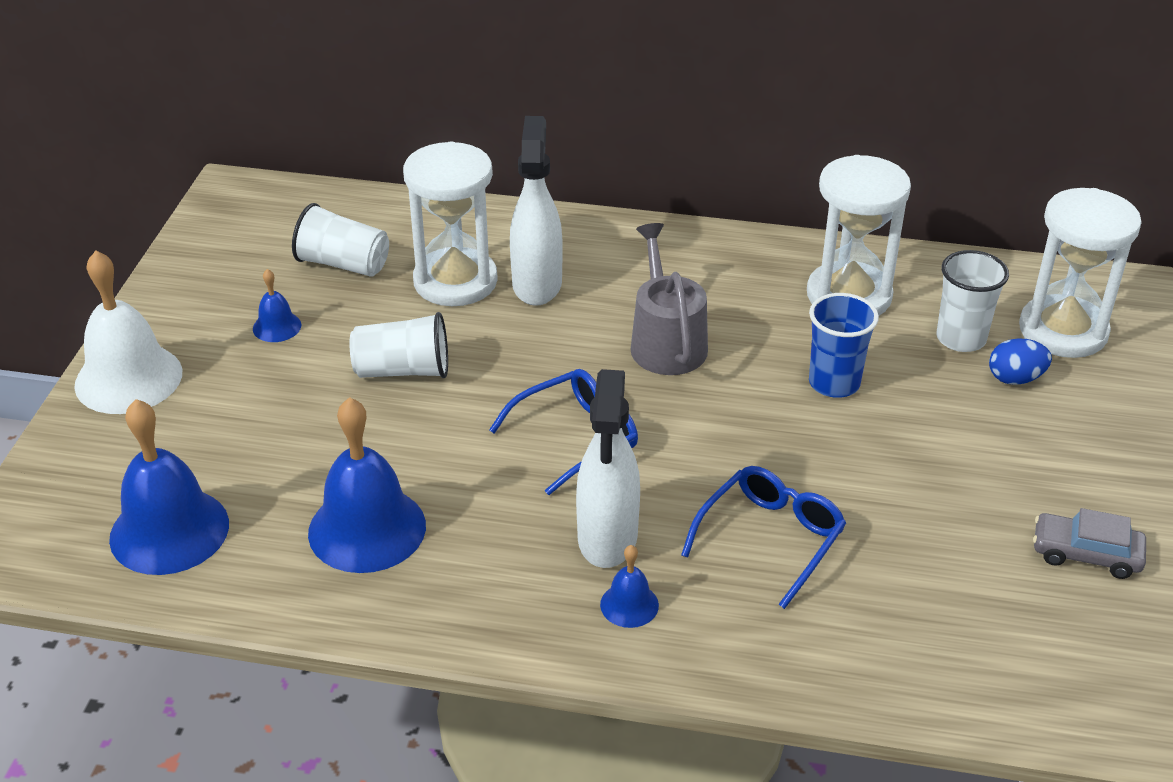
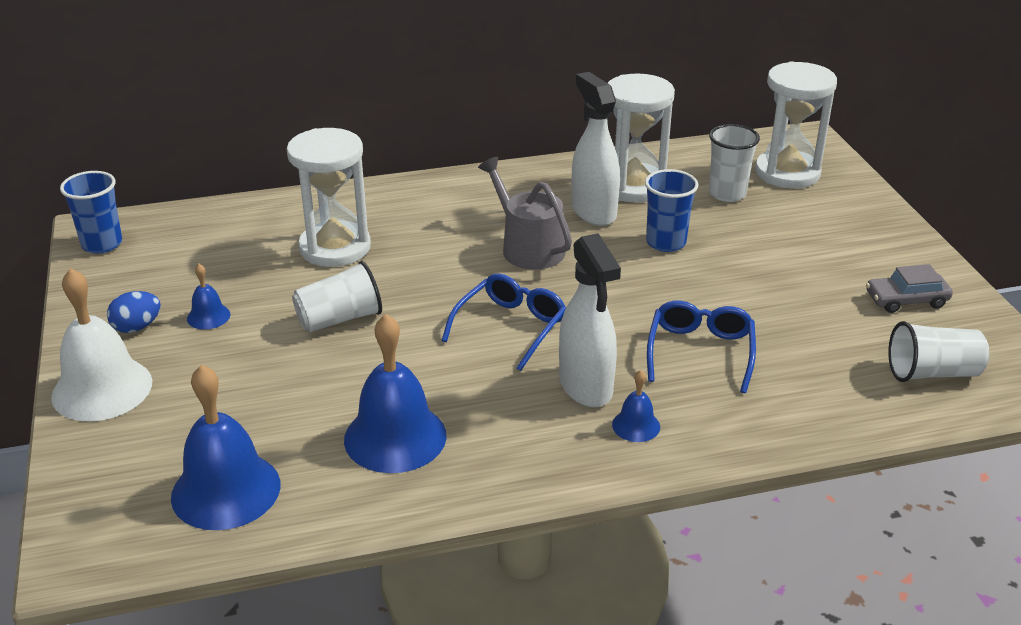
camera: 25 degrees left, 5 degrees down
white cup [292,203,389,277] -> white cup moved to [888,321,989,382]
white spray bottle [510,116,563,306] -> white spray bottle moved to [572,72,620,226]
blue egg [989,338,1052,385] -> blue egg moved to [107,291,161,333]
none -> blue cup [60,171,122,254]

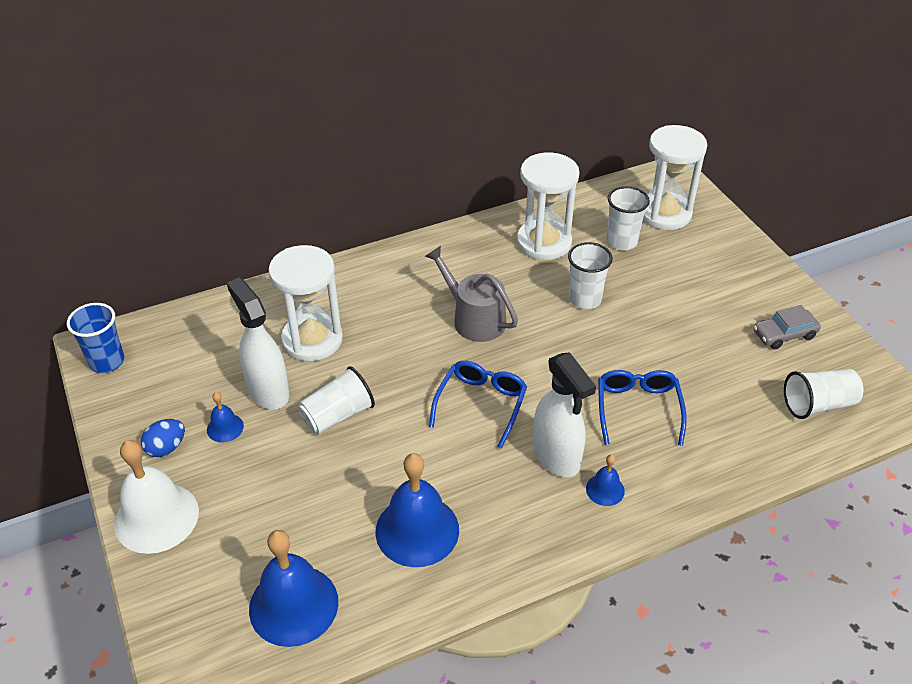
camera: 10 degrees left, 10 degrees up
white spray bottle [572,72,620,226] -> white spray bottle moved to [227,277,290,410]
blue cup [645,169,699,252] -> white cup [568,242,613,309]

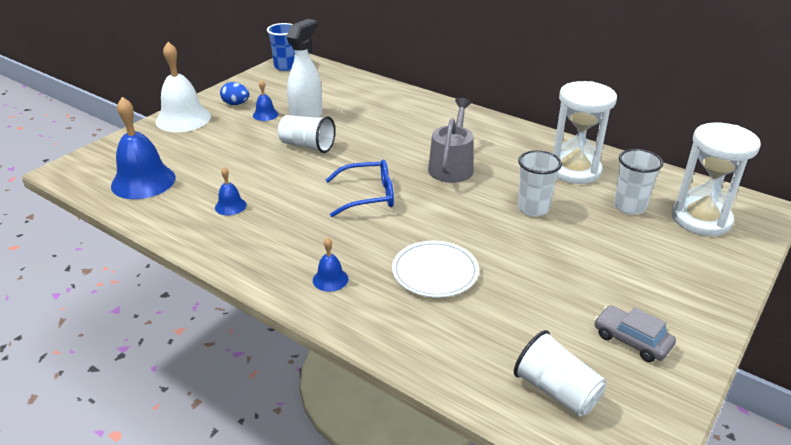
camera: 60 degrees right, 10 degrees down
white hourglass [269,245,343,361] -> none
blue bell [375,453,459,567] -> blue bell [215,167,247,216], size x0.48
white spray bottle [533,353,596,477] -> none
blue glasses [598,370,687,446] -> white plate [392,241,479,298]

